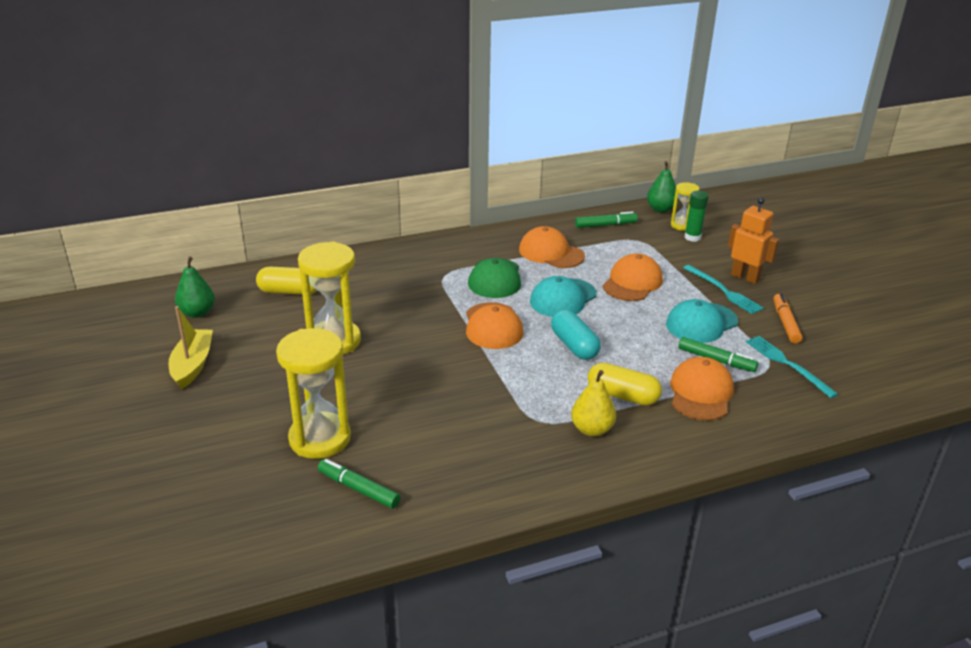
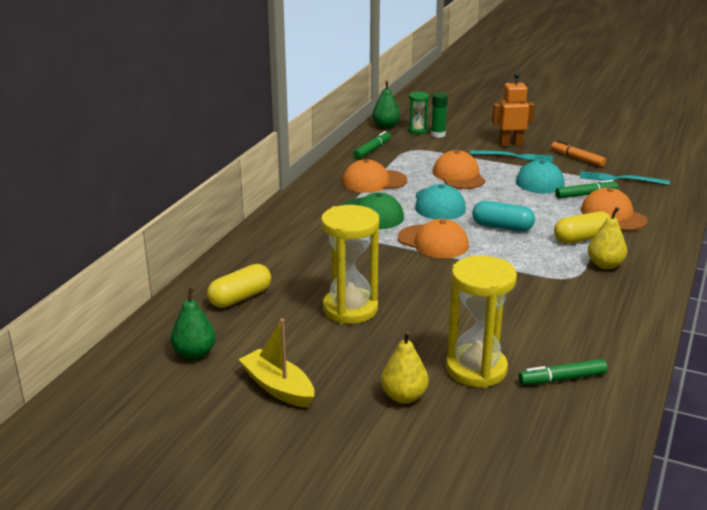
camera: 45 degrees left, 5 degrees down
yellow hourglass [671,182,700,231] -> green hourglass [408,91,429,134]
none -> yellow pear [381,331,429,404]

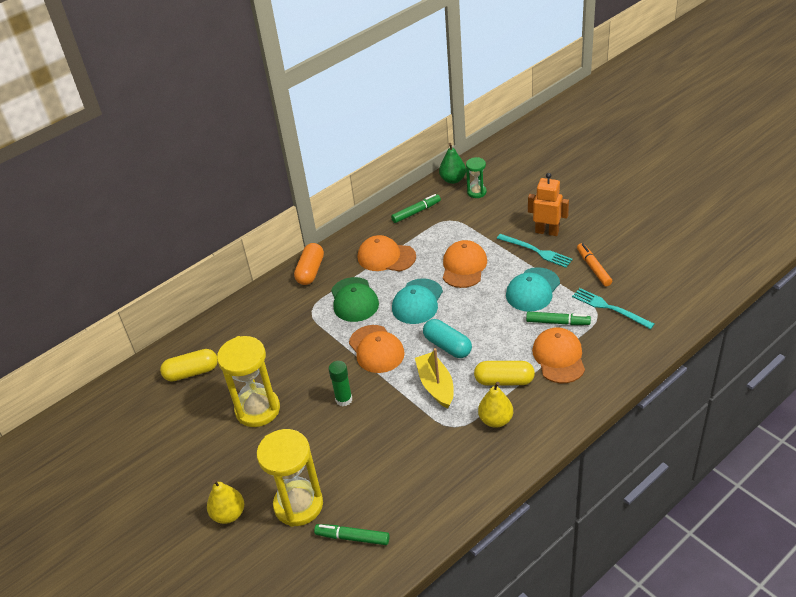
camera: 30 degrees right, 15 degrees up
green pear [171,288,216,359] -> none
yellow boat [238,319,314,408] -> yellow boat moved to [415,348,454,408]
green glue stick [431,92,448,138] -> green glue stick moved to [329,361,352,406]
none -> orange capsule [294,243,324,285]

